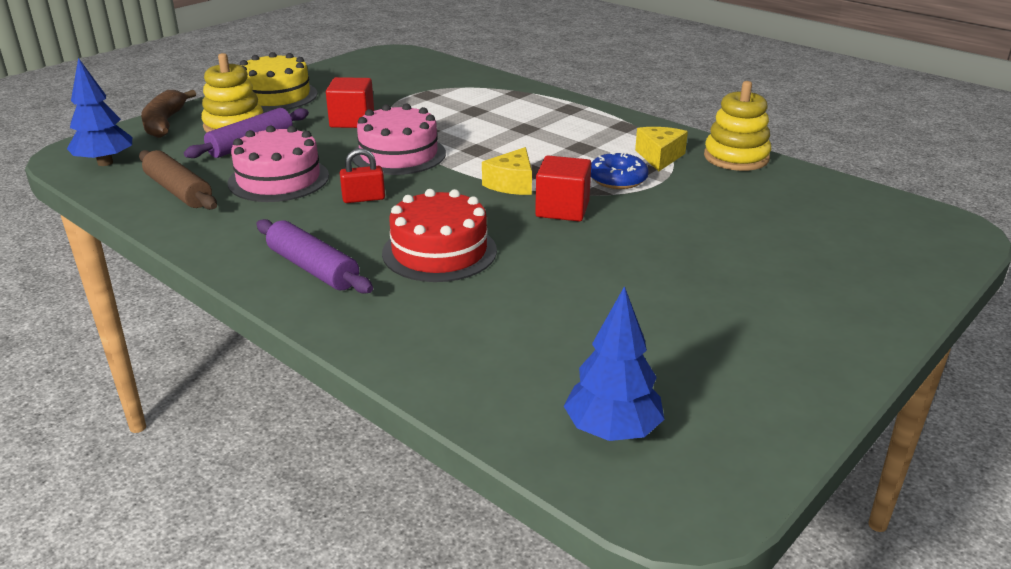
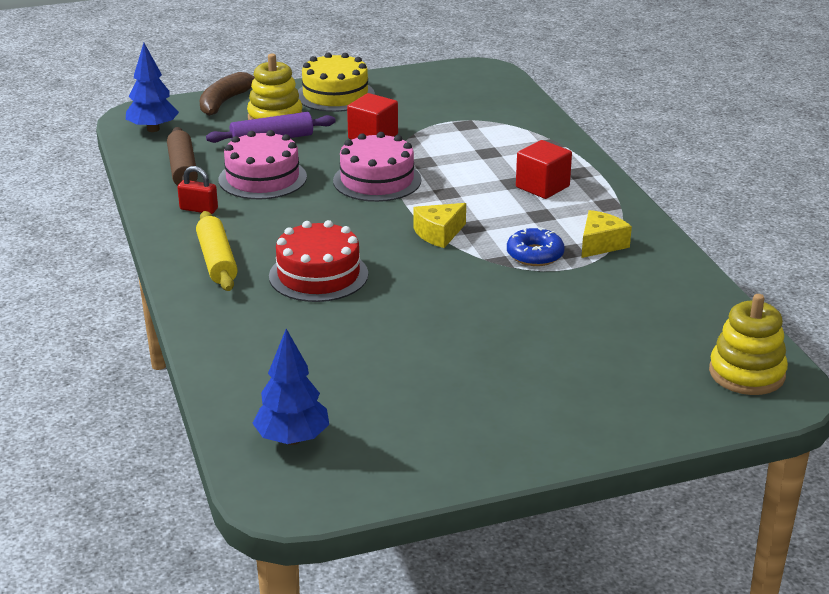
camera: 30 degrees right, 0 degrees up
purple rolling pin [256,219,373,294] -> yellow rolling pin [196,211,238,291]
red padlock [340,148,385,203] -> red padlock moved to [177,166,218,214]
red cube [535,155,591,222] -> red cube moved to [516,140,572,199]
yellow stacking toy [704,81,771,171] -> yellow stacking toy moved to [709,294,788,395]

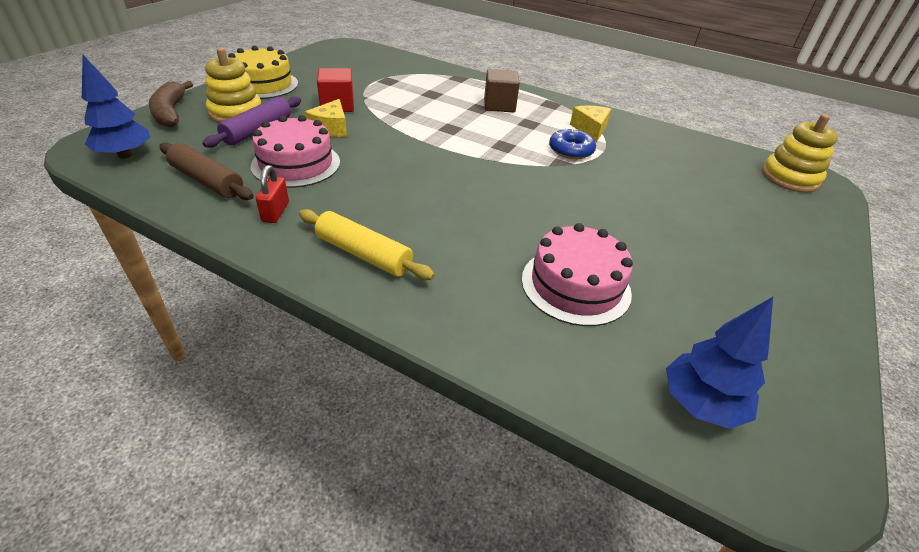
camera: 45 degrees left, 10 degrees up
red padlock [177,166,218,214] -> red padlock turned 60 degrees counterclockwise [256,165,289,223]
red cake [269,220,368,302] -> none
pink cake [333,132,421,202] -> pink cake moved to [522,223,633,326]
yellow cheese [414,203,466,248] -> yellow cheese moved to [305,99,347,137]
red cube [516,140,572,199] -> brown cube [484,69,520,113]

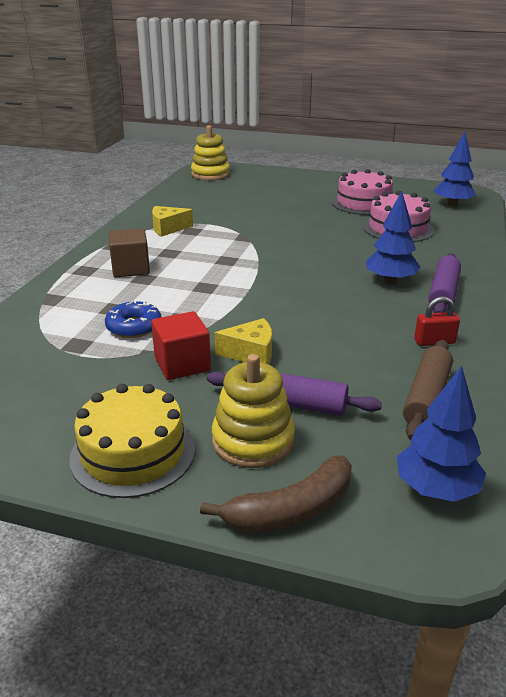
camera: 100 degrees left, 10 degrees down
pink cake [251,115,340,188] -> pink cake moved to [332,169,393,215]
yellow rolling pin [299,209,435,280] -> purple rolling pin [428,253,461,313]
blue donut [549,128,596,159] -> blue donut moved to [105,301,161,338]
none -> blue tree [366,191,420,284]

